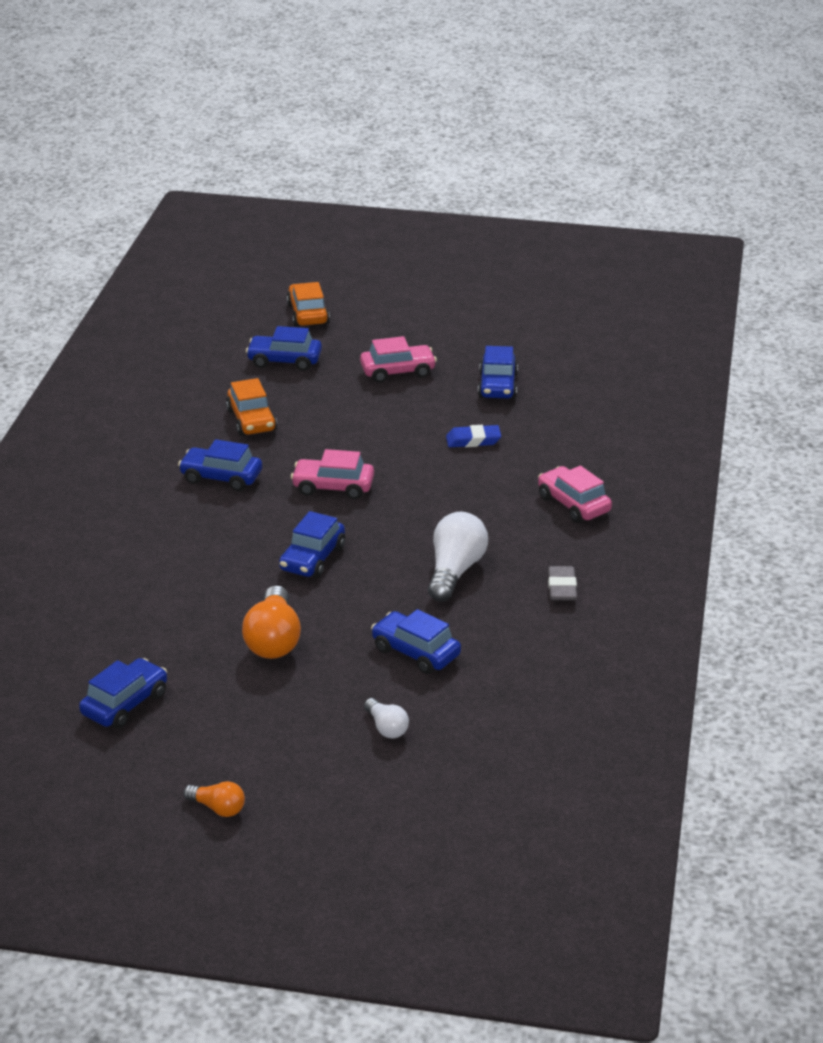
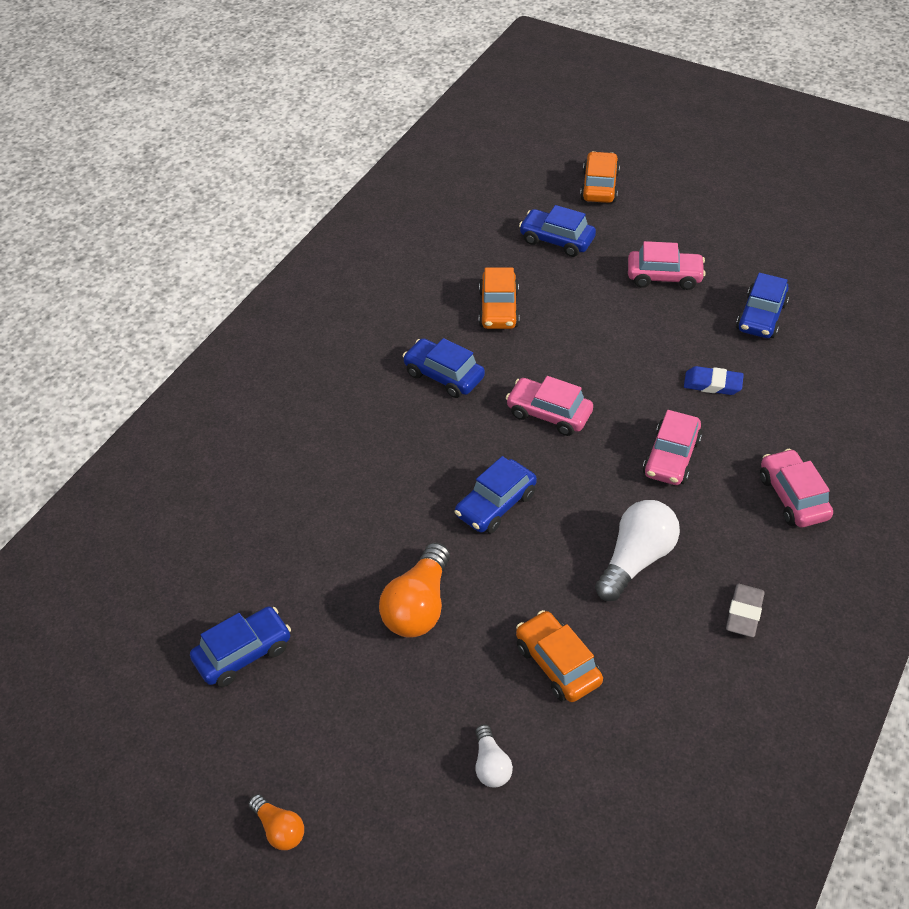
camera: 20 degrees right, 15 degrees up
blue car [371,609,461,674] -> orange car [516,610,603,702]
none -> pink car [643,410,702,485]

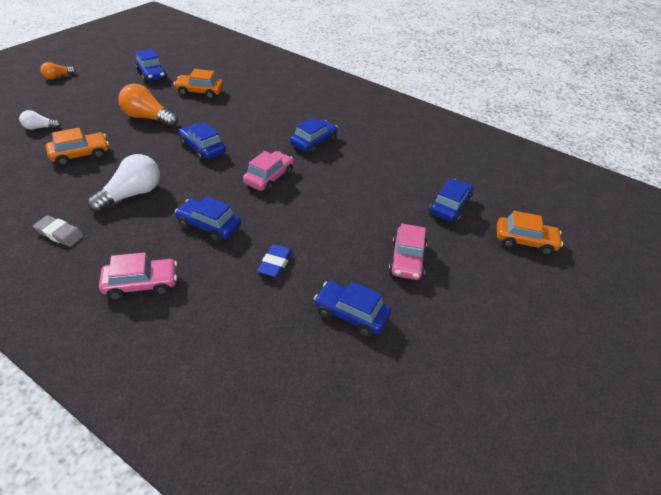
camera: 90 degrees right, 5 degrees down
orange car [479,268,519,329] -> orange car moved to [173,69,224,99]
white light bulb [595,500,680,601] -> white light bulb turned 90 degrees counterclockwise [88,154,160,213]
pink car [643,410,702,485] -> blue car [175,196,241,242]

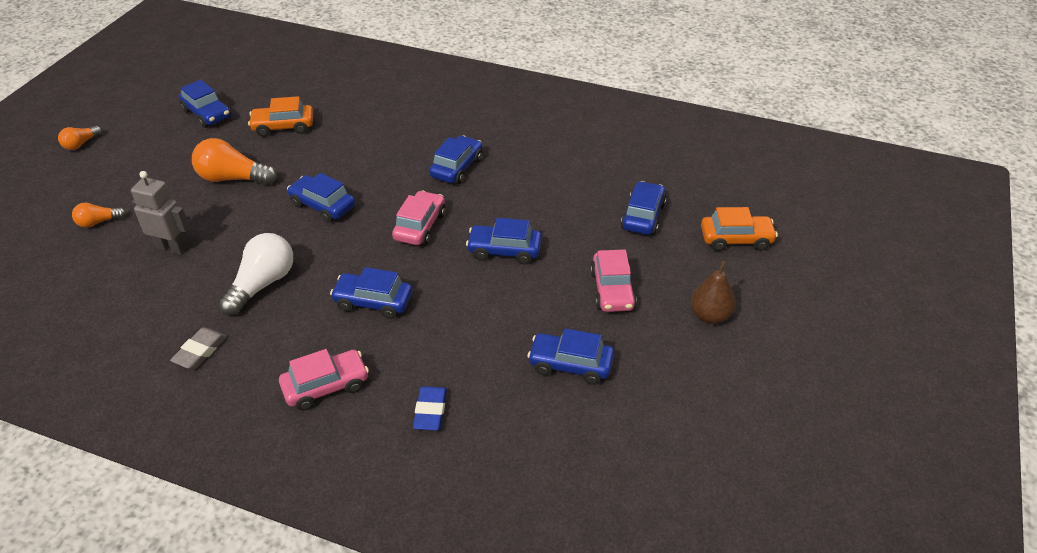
camera: 10 degrees left, 0 degrees up
white light bulb [19,110,61,130] -> orange light bulb [72,203,126,228]
grey eraser [33,215,84,247] -> grey eraser turned 75 degrees counterclockwise [170,328,227,369]
orange car [46,128,109,166] -> grey robot [131,171,189,254]
blue eraser [257,244,293,278] -> blue eraser moved to [413,386,447,431]
none -> blue car [466,218,542,265]
none -> brown pear [691,260,736,324]

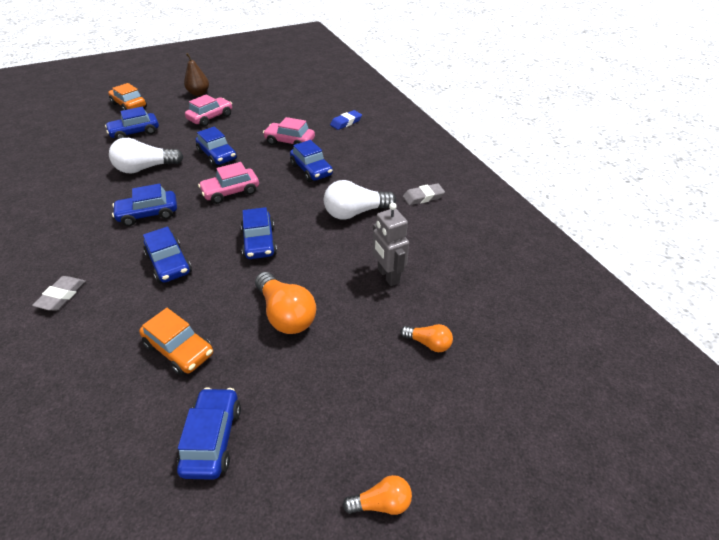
camera: 135 degrees left, 0 degrees up
pink car [279,349,369,411] -> pink car moved to [263,117,315,145]
blue car [527,328,614,385] -> blue car moved to [143,227,192,283]
none -> grey eraser [32,276,86,311]
none -> white light bulb [109,138,184,173]

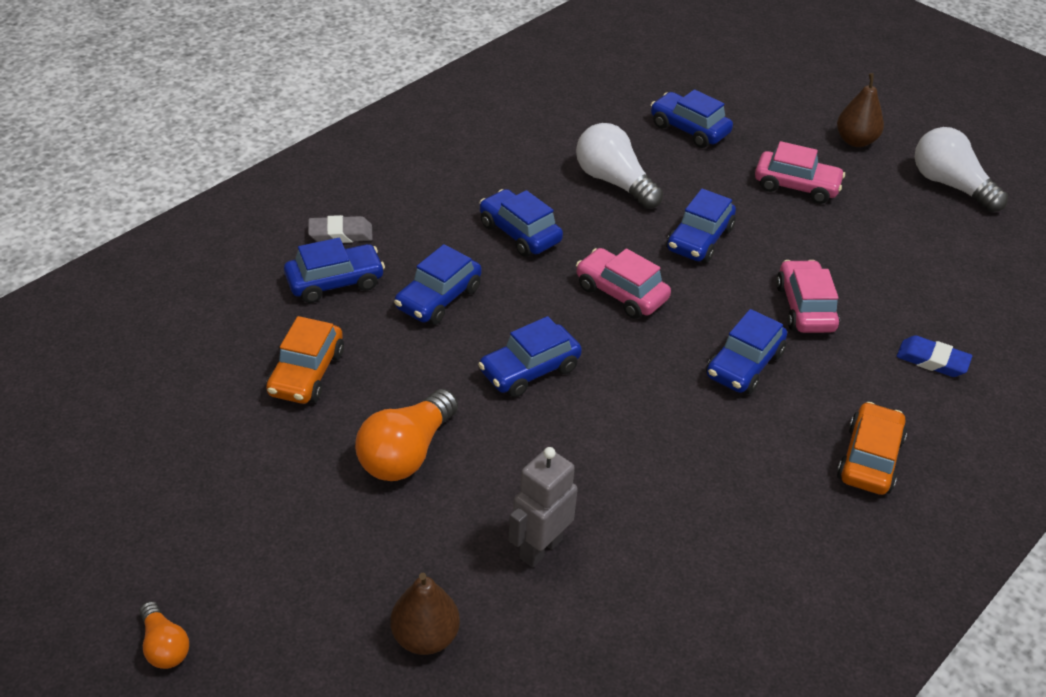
camera: 65 degrees right, 0 degrees up
orange car [108,83,147,110] -> orange car moved to [837,402,907,495]
blue car [177,387,241,480] -> blue car moved to [284,238,385,303]
white light bulb [324,180,396,220] -> white light bulb moved to [915,127,1008,212]
orange light bulb [400,324,453,352] -> brown pear [390,573,460,655]
grey eraser [403,183,445,205] -> none

